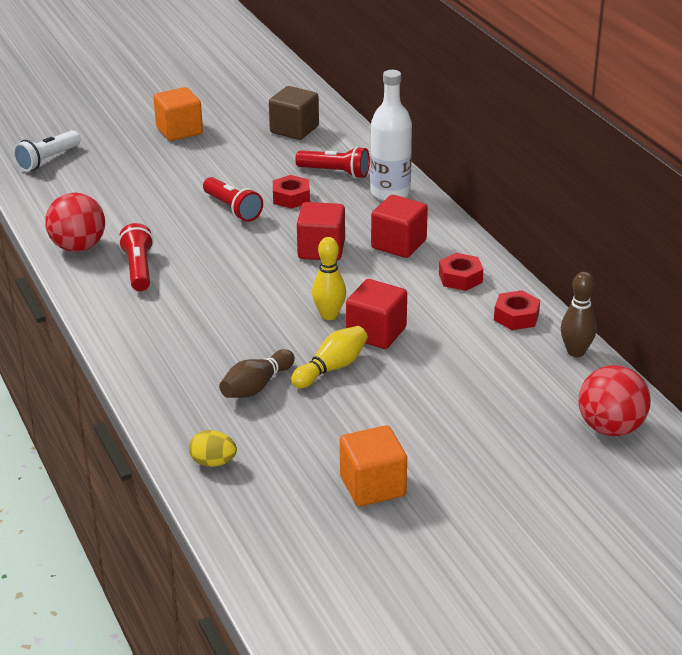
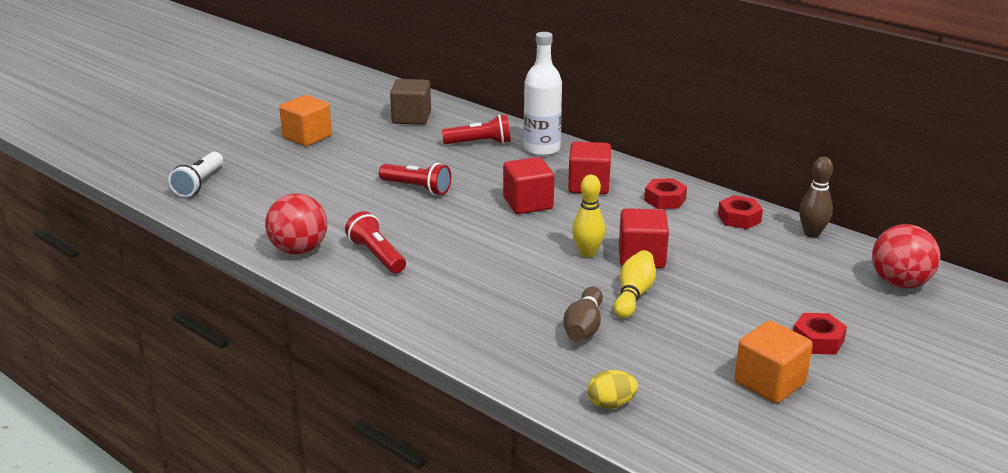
camera: 25 degrees left, 5 degrees down
red nut [273,175,310,209] -> red nut moved to [793,313,847,355]

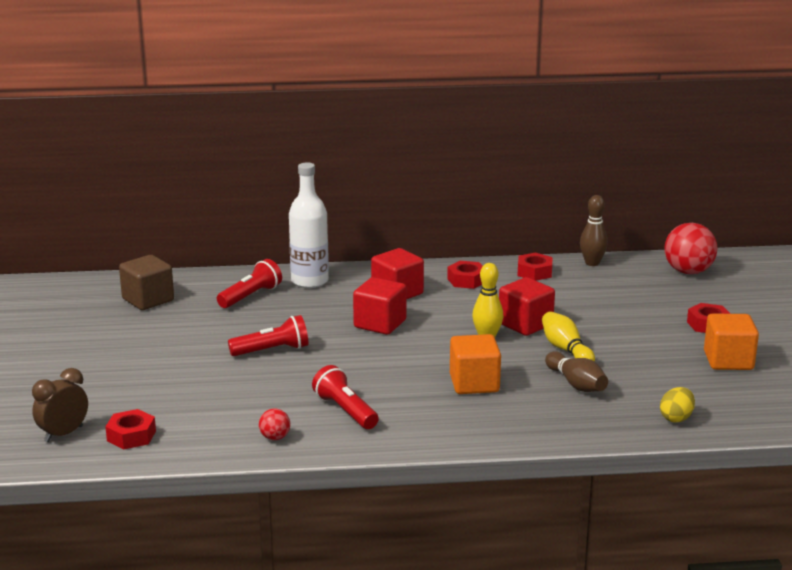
camera: 45 degrees left, 5 degrees down
white flashlight [168,152,223,197] -> brown clock [32,368,88,442]
red ball [265,194,327,254] -> red ball [259,409,290,440], size x0.48
orange cube [279,95,332,146] -> orange cube moved to [450,334,501,394]
red flashlight [345,211,406,274] -> red flashlight turned 45 degrees clockwise [312,365,379,429]
none -> red nut [105,409,156,449]

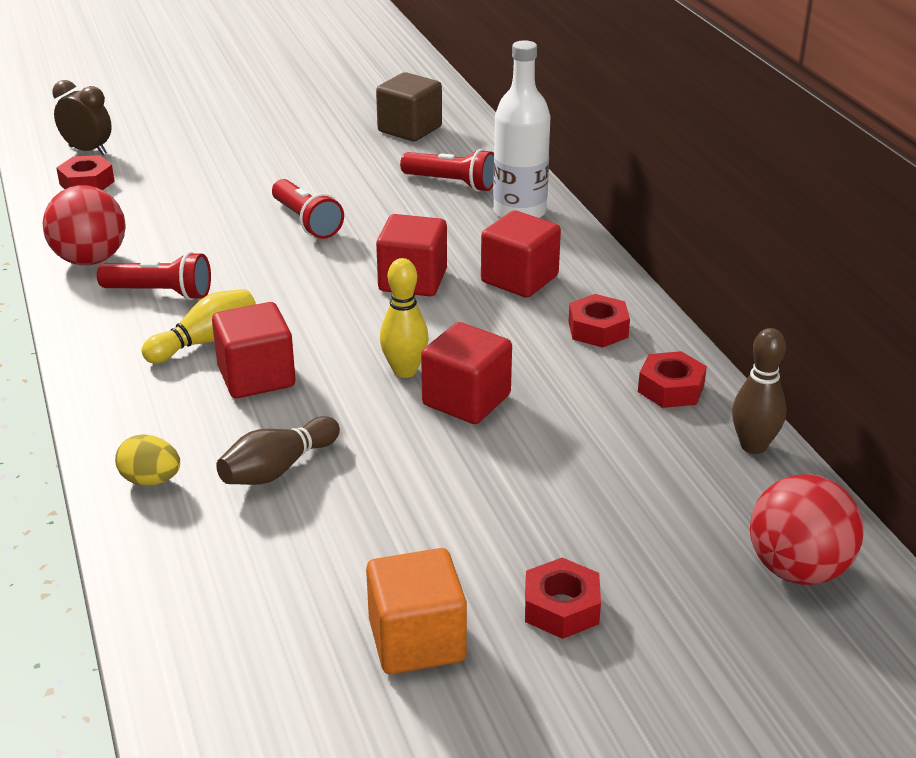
camera: 75 degrees right, 10 degrees up
red ball [259,409,290,440] -> red ball [43,185,126,265], size x2.07
red flashlight [312,365,379,429] -> red flashlight turned 60 degrees clockwise [97,252,211,300]
orange cube [450,334,501,394] -> red cube [212,302,295,398]
yellow bowling pin [542,311,595,361] -> yellow bowling pin moved to [141,289,256,363]
yellow egg [660,387,695,423] -> yellow egg moved to [115,434,180,486]

